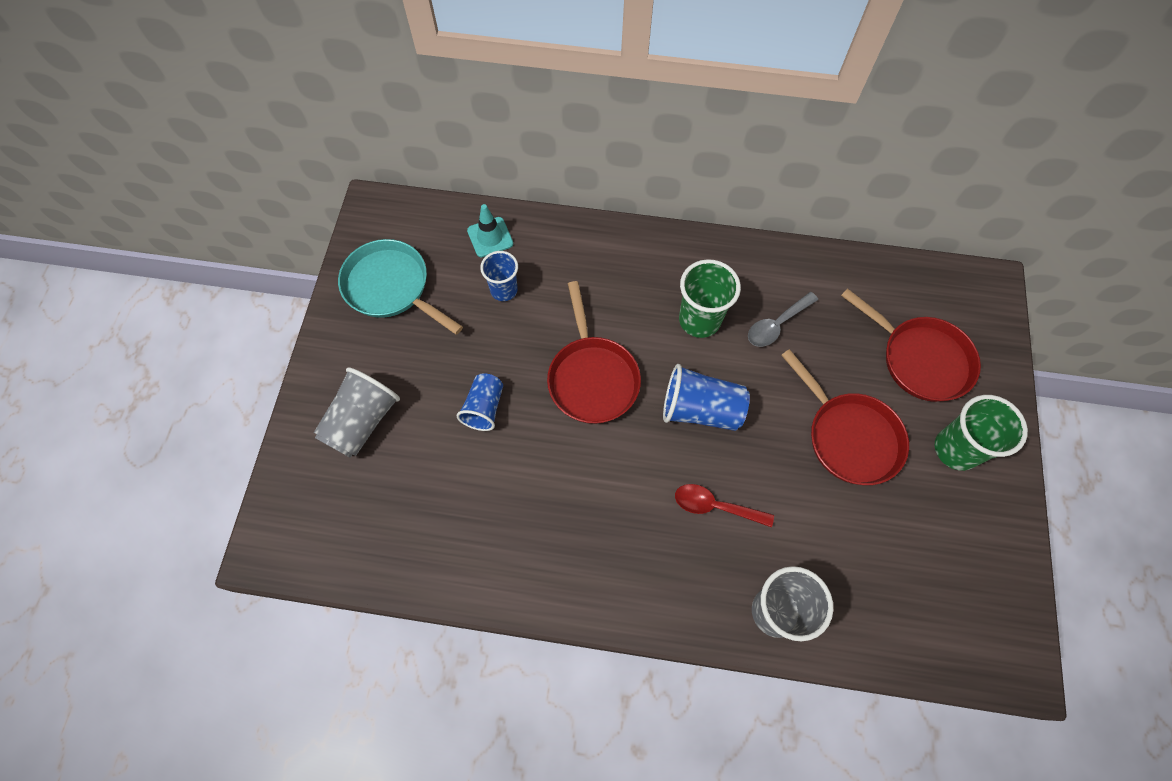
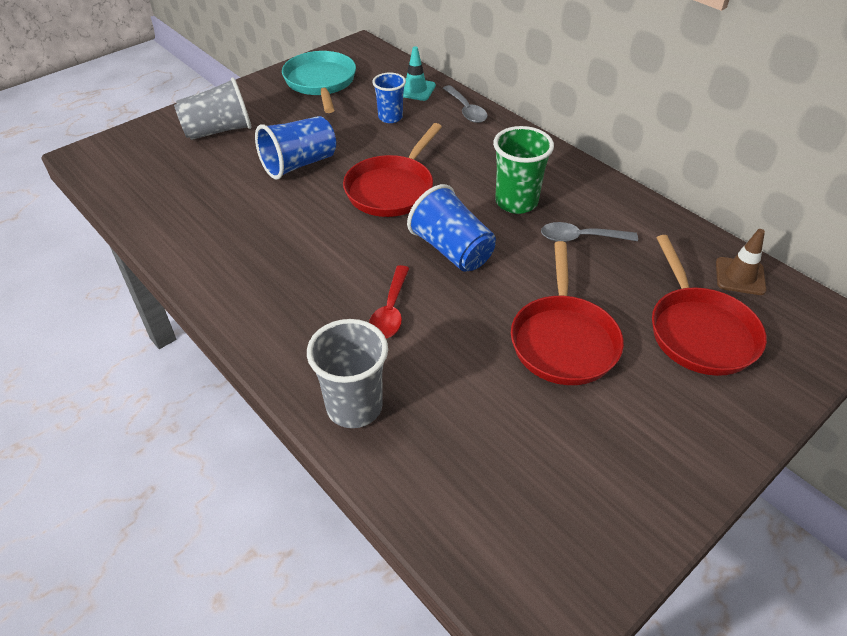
camera: 40 degrees right, 20 degrees down
blue cup [457,373,503,431] -> blue cup [255,116,336,180], size x1.52
red spoon [675,484,774,527] -> red spoon turned 135 degrees counterclockwise [369,265,409,338]
green cup [935,395,1028,471] -> none
none -> grey spoon [443,85,488,123]
none -> brown traffic cone [716,229,767,295]

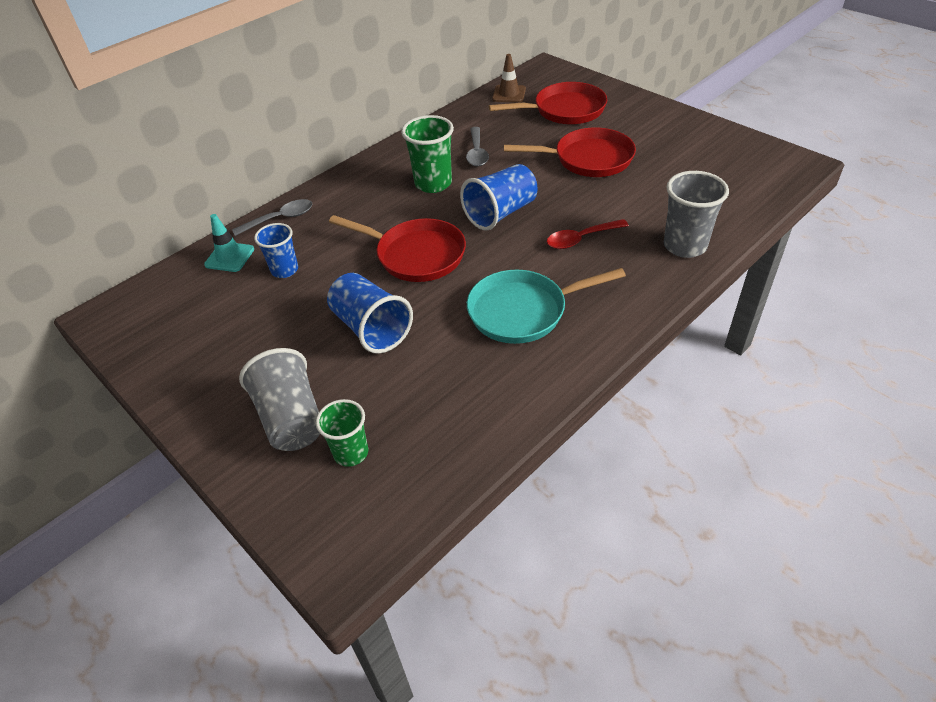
camera: 90 degrees left, 0 degrees up
turquoise pan [282,51,356,113] -> turquoise pan moved to [467,268,626,344]
red spoon [369,265,409,338] -> red spoon turned 150 degrees clockwise [547,219,629,249]
none -> green cup [316,399,369,467]

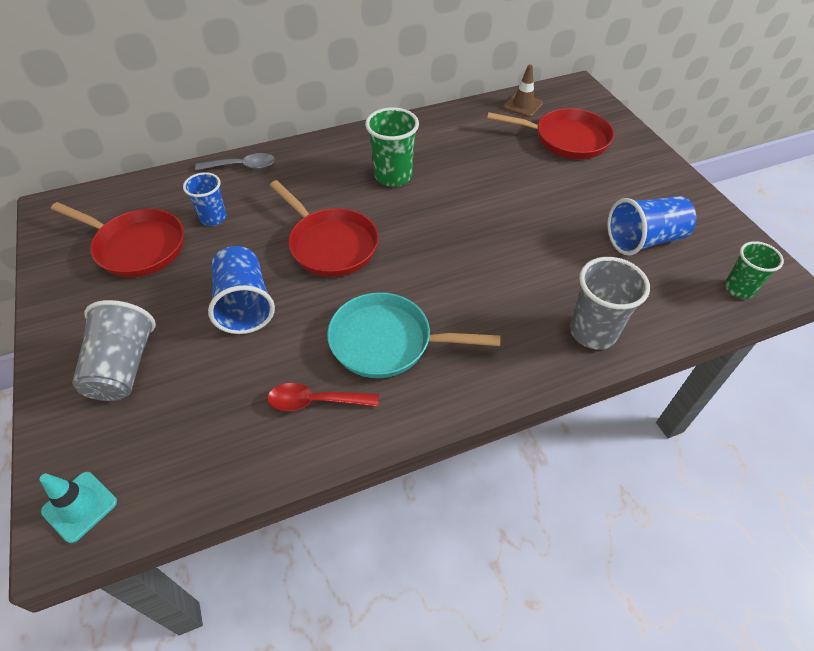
camera: 20 degrees right, 5 degrees up
turquoise traffic cone [204,214,254,272] -> turquoise traffic cone moved to [40,472,117,543]
green cup [316,399,369,467] -> green cup moved to [725,241,784,299]
blue cup [460,164,538,230] -> blue cup moved to [607,196,696,256]
grey spoon [466,127,489,166] -> none
red pan [504,128,636,177] -> red pan moved to [51,202,184,277]
red spoon [547,219,629,249] -> red spoon moved to [267,383,379,411]

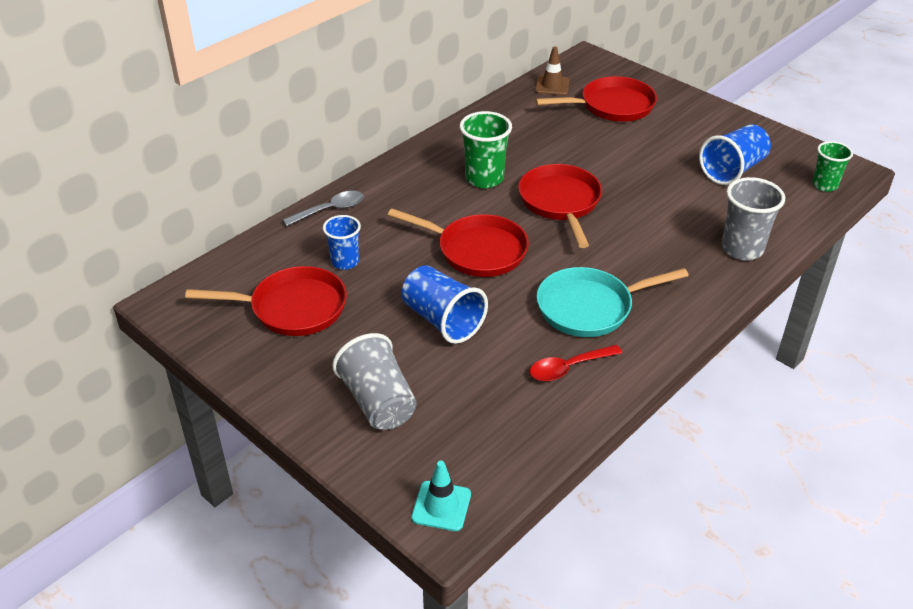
camera: 25 degrees left, 10 degrees down
none -> red pan [518,164,602,248]

